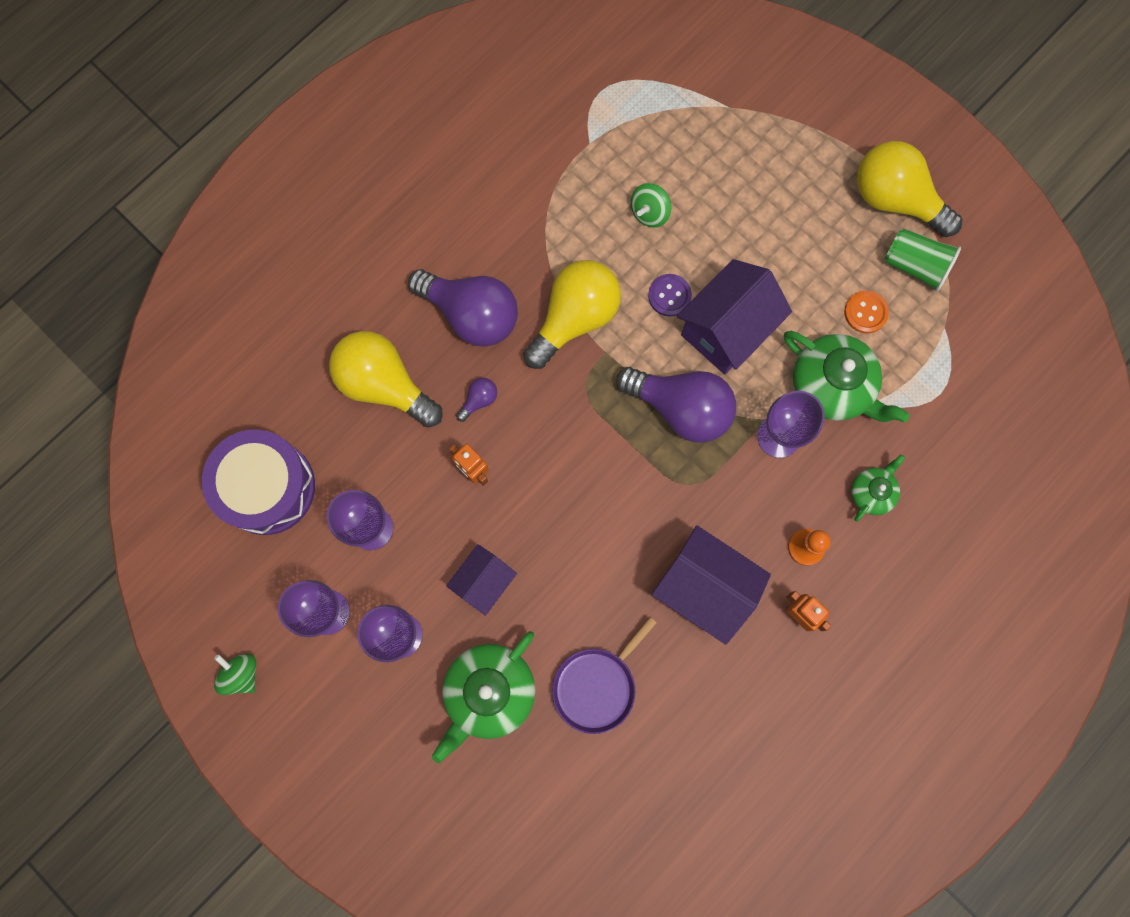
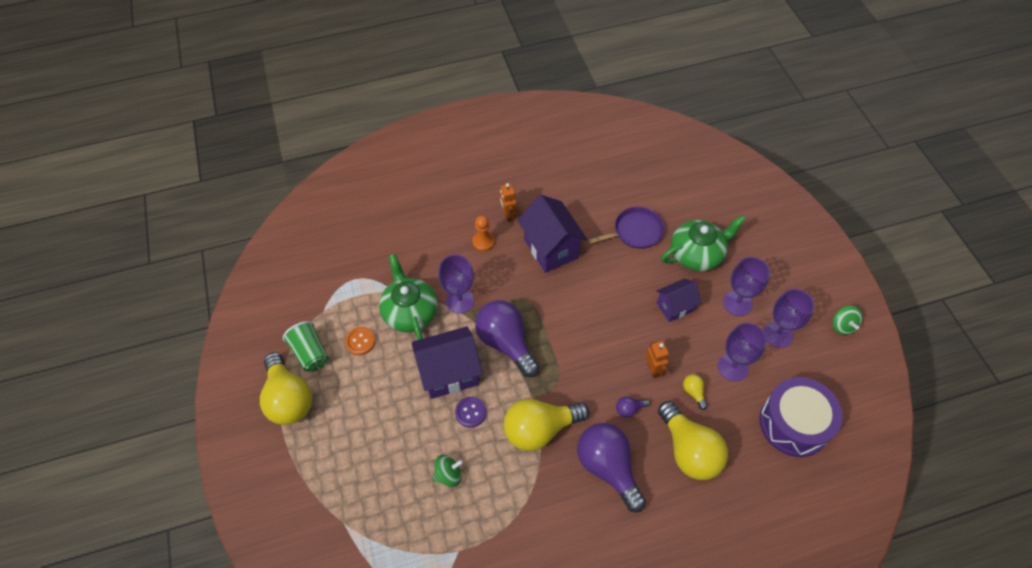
camera: 150 degrees left, 20 degrees down
green teapot [851,454,905,522] -> none
none -> yellow light bulb [683,374,707,410]

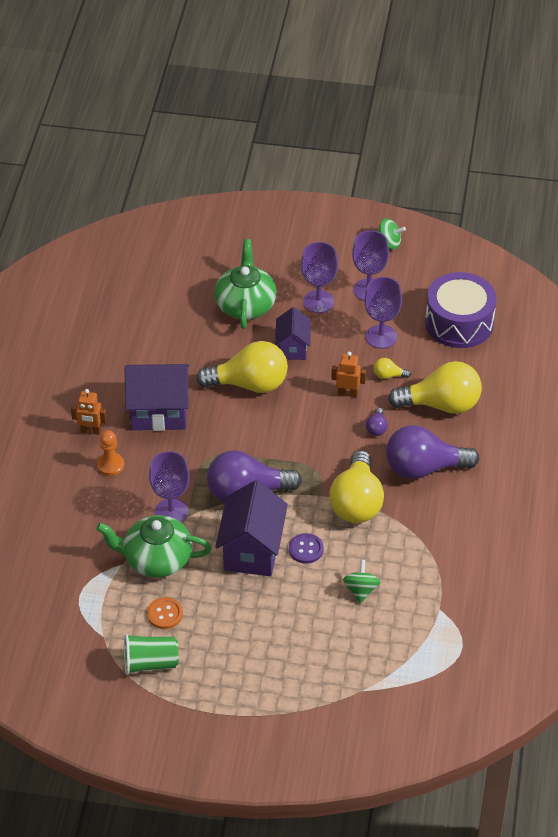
camera: 65 degrees left, 10 degrees down
yellow light bulb [260,352,312,425] -> yellow light bulb moved to [196,341,288,393]
purple pan [588,207,664,249] -> none

